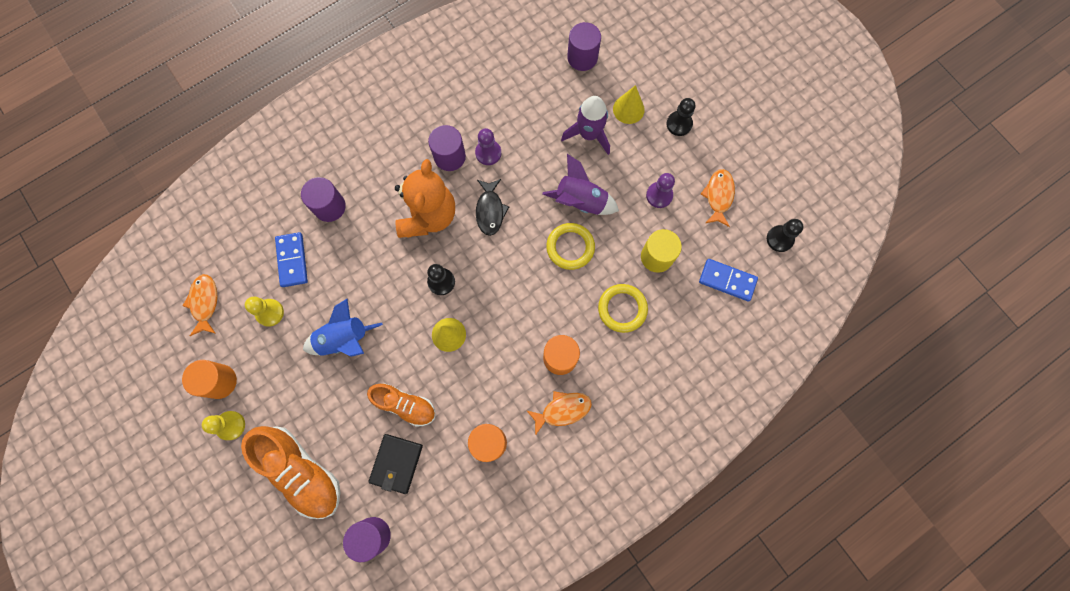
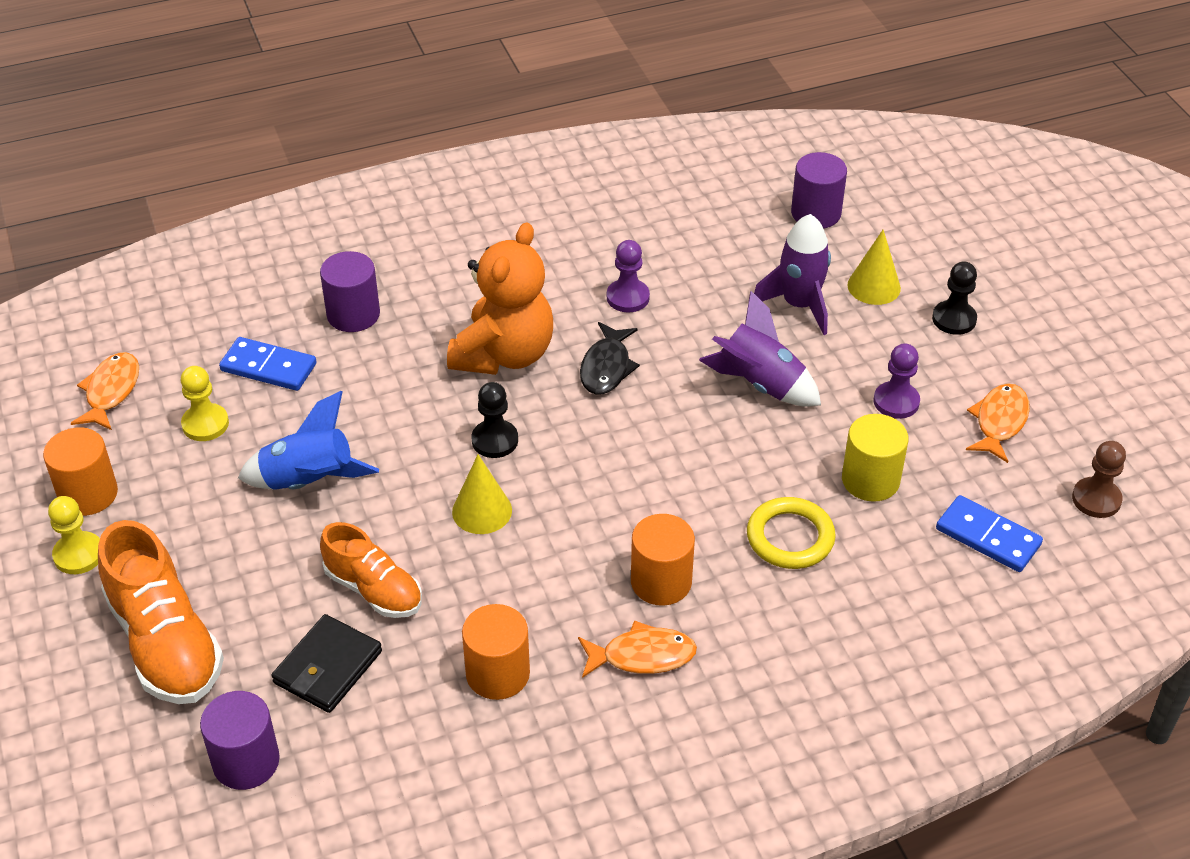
camera: 15 degrees right, 30 degrees down
blue domino [275,232,308,287] -> blue domino turned 75 degrees counterclockwise [219,337,316,391]
purple cylinder [428,125,466,171] -> none
yellow ring [546,223,595,270] -> none
black pawn [767,219,803,252] -> brown pawn [1072,441,1126,518]

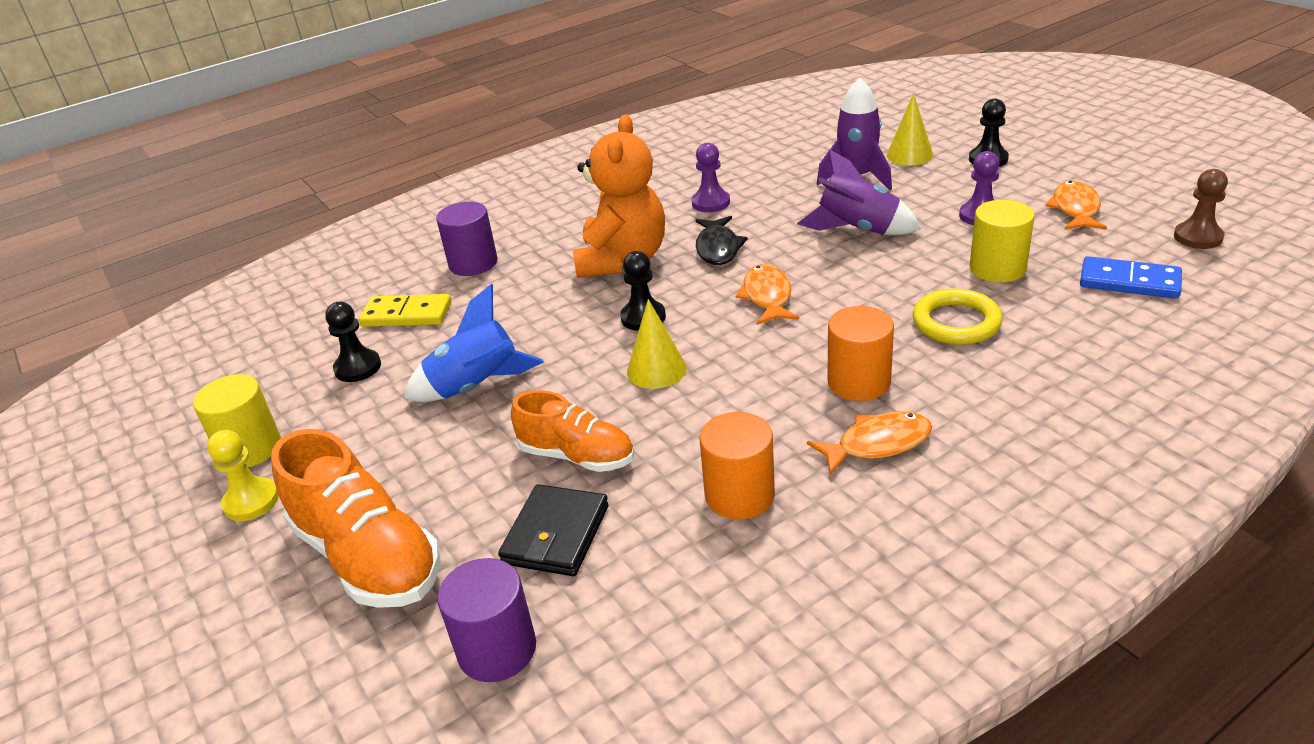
camera: 10 degrees left, 10 degrees down
orange cylinder [43,427,118,516] -> yellow cylinder [193,374,281,467]
orange fish [71,352,139,430] -> orange fish moved to [735,264,799,325]
yellow pawn [181,366,229,441] -> black pawn [325,302,381,382]
blue domino [219,337,316,391] -> yellow domino [359,294,451,327]
purple cylinder [791,152,847,229] -> none

